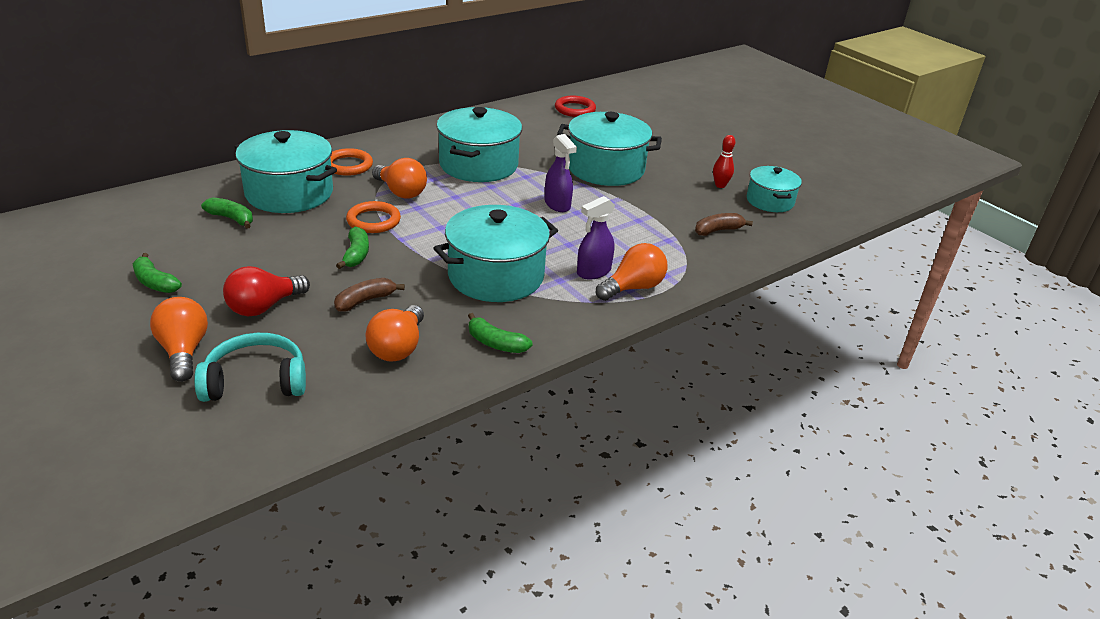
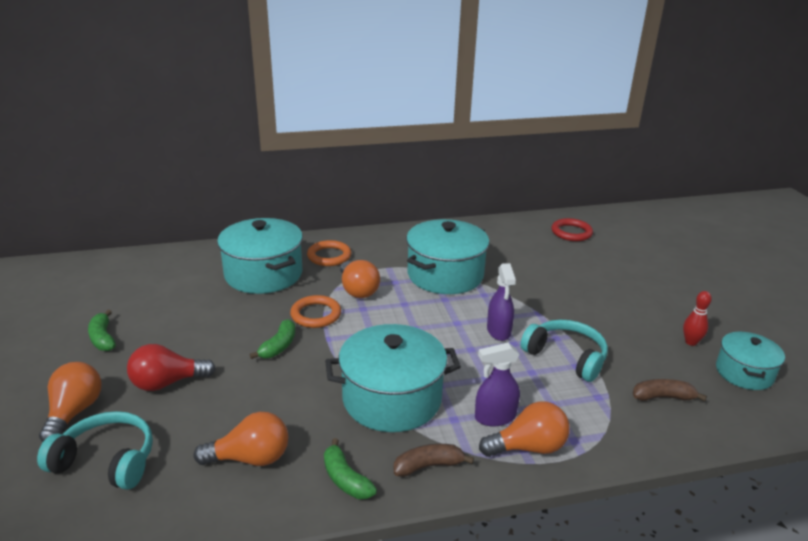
camera: 25 degrees right, 5 degrees down
green banana [201,198,253,229] -> none
brown banana [334,278,405,312] -> brown banana moved to [394,444,474,477]
orange light bulb [366,305,424,362] -> orange light bulb turned 135 degrees counterclockwise [194,412,288,466]
turquoise pot [557,112,662,186] -> none
none -> turquoise headphones [521,320,608,382]

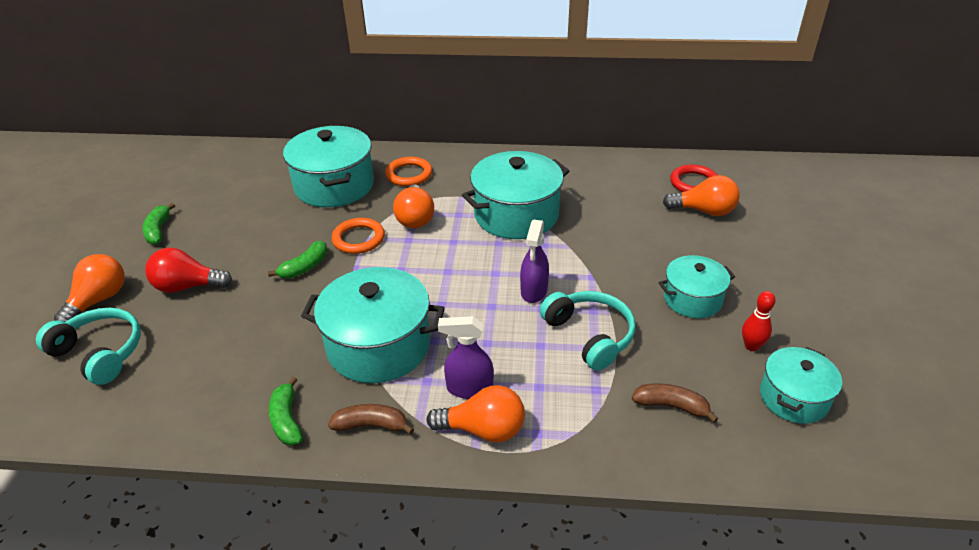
camera: 20 degrees right, 10 degrees up
orange light bulb [194,412,288,466] -> orange light bulb moved to [663,175,740,216]
none -> turquoise pot [659,255,735,318]

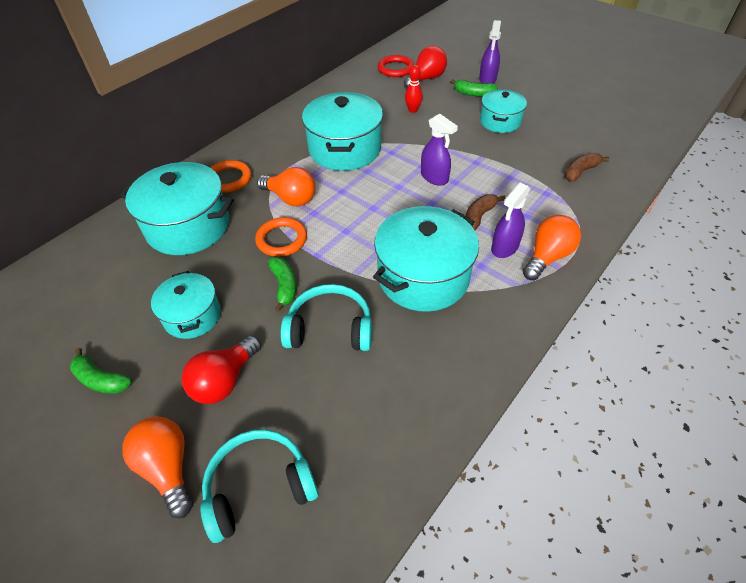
camera: 55 degrees left, 10 degrees up
green banana [269,377,303,446] -> green banana moved to [451,79,498,97]
brown banana [328,404,414,435] -> brown banana moved to [465,194,506,230]
turquoise headphones [540,291,635,371] -> turquoise headphones moved to [280,284,372,351]
orange light bulb [663,175,740,216] -> red light bulb [404,46,447,88]
red bowling pin [742,291,776,351] -> red bowling pin moved to [405,65,423,113]
turquoise pot [760,347,842,424] -> turquoise pot moved to [151,271,221,339]
none -> purple spray bottle [479,20,501,84]

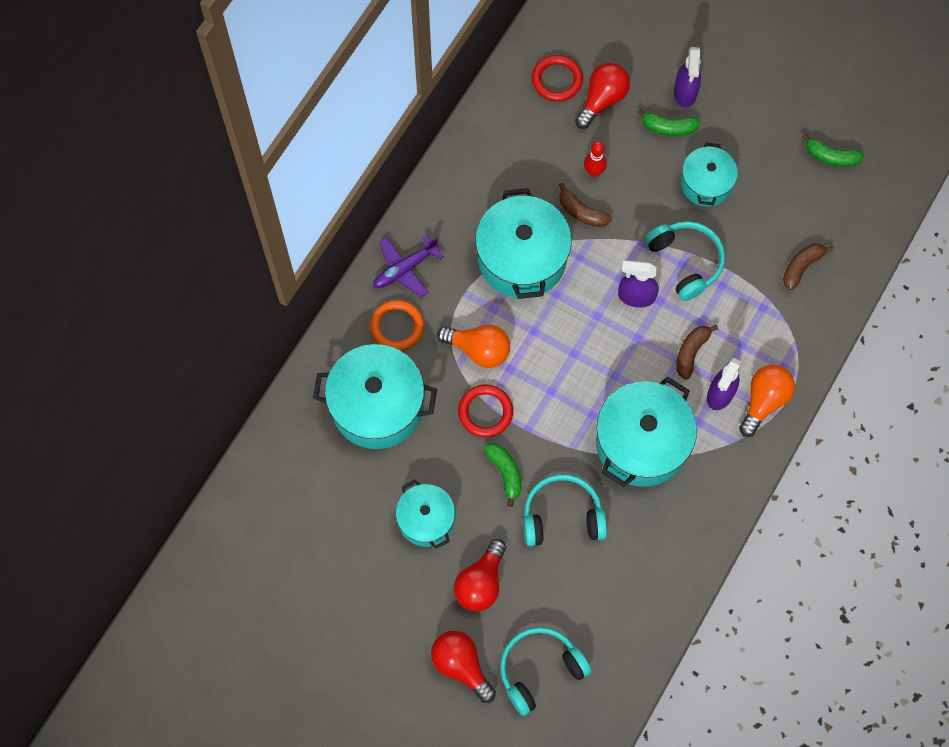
camera: 10 degrees left, 20 degrees up
green banana [70,348,132,394] -> green banana moved to [802,133,864,167]
orange light bulb [122,416,193,518] -> red light bulb [431,631,496,703]
orange ring [255,217,307,257] -> red ring [458,385,513,437]
purple spray bottle [421,114,458,186] -> purple spray bottle turned 150 degrees clockwise [618,260,659,308]
none -> purple plane [373,235,444,297]
none -> brown banana [559,182,612,227]
none -> turquoise headphones [644,221,725,301]

